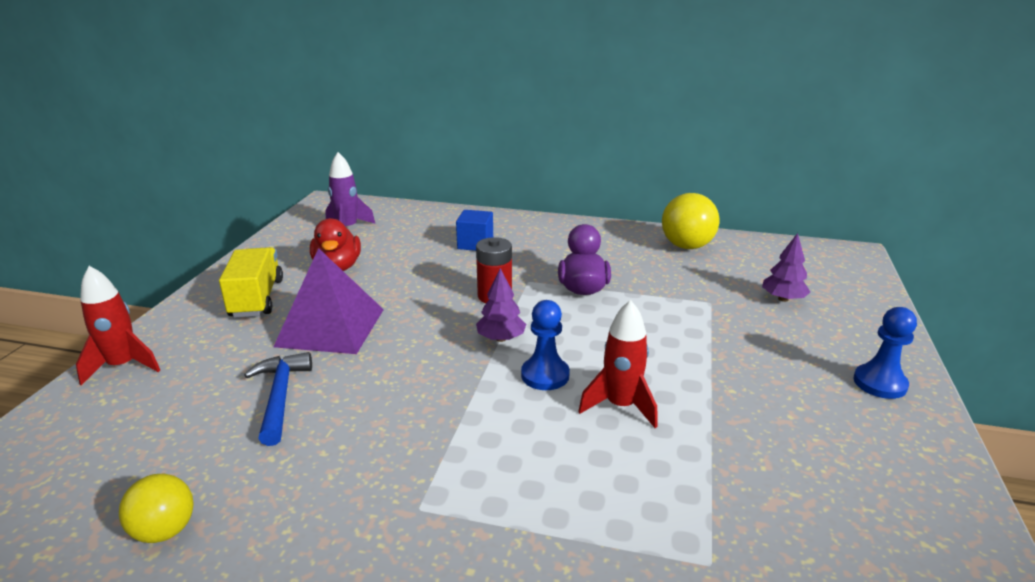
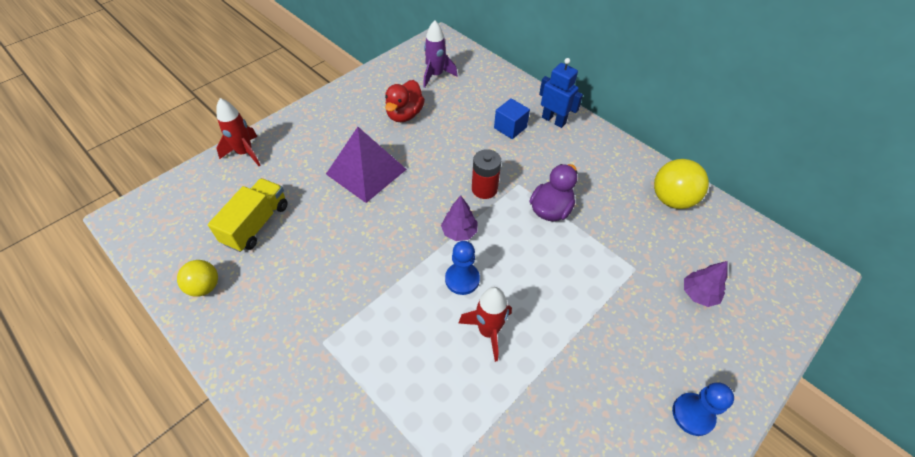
camera: 30 degrees right, 25 degrees up
yellow truck [219,247,283,318] -> yellow truck moved to [208,178,288,252]
blue hammer [244,352,312,446] -> none
none -> blue robot [539,58,583,128]

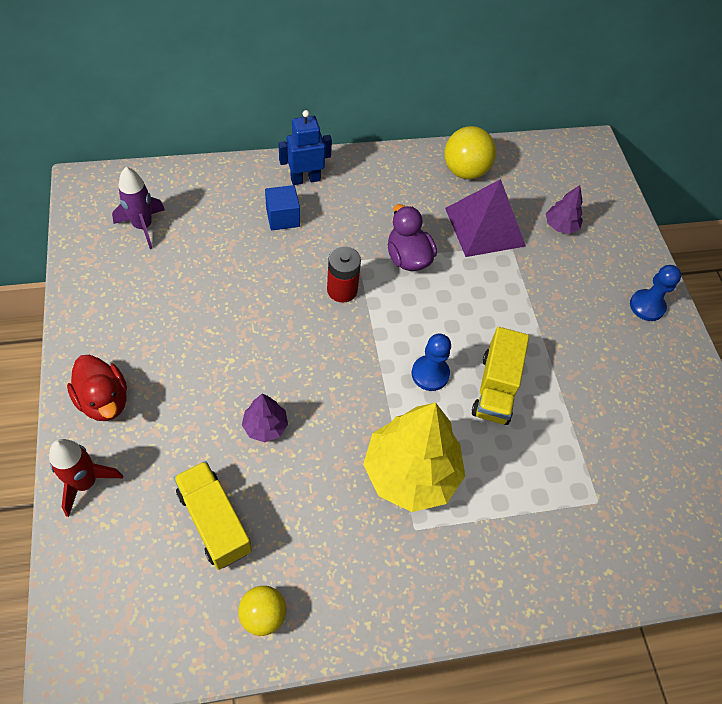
camera: 60 degrees left, 5 degrees up
purple pyramid [326,127,407,203] -> purple pyramid moved to [445,179,526,257]
red duck [385,80,425,122] -> red duck moved to [67,355,127,421]
purple tree [441,195,478,241] -> purple tree moved to [242,394,288,442]
red rocket [458,287,512,362] -> yellow truck [472,327,529,425]
none -> yellow tree [363,402,465,512]

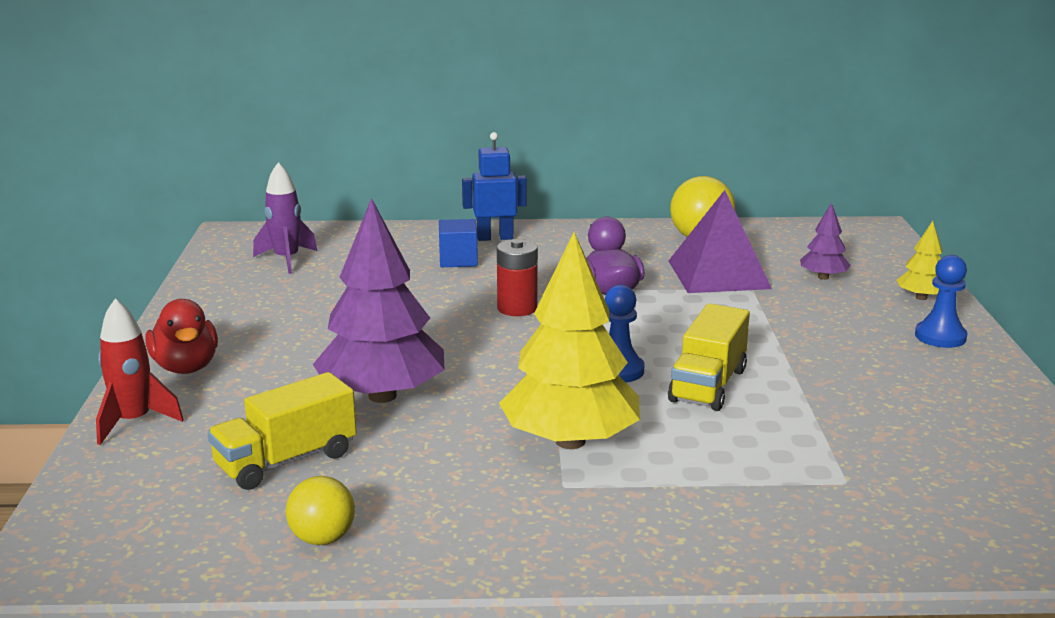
camera: 15 degrees right, 35 degrees down
yellow truck [174,461,252,570] -> yellow truck turned 105 degrees counterclockwise [207,372,357,490]
purple tree [242,394,288,442] -> purple tree [313,198,445,403], size x2.14
none -> yellow tree [897,221,943,300]

